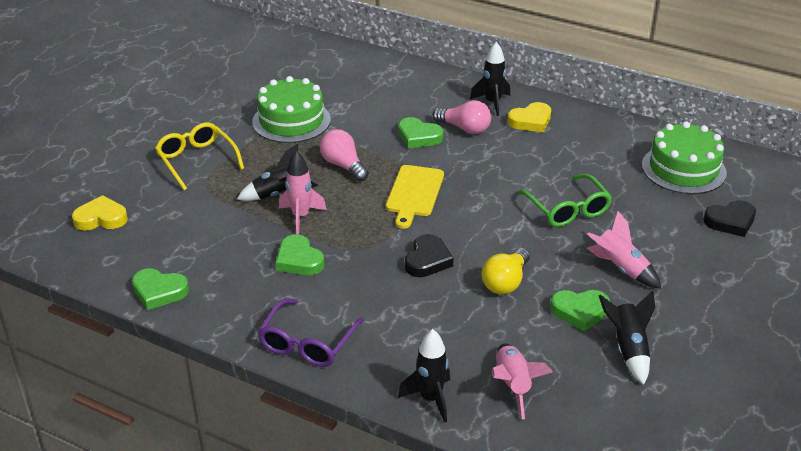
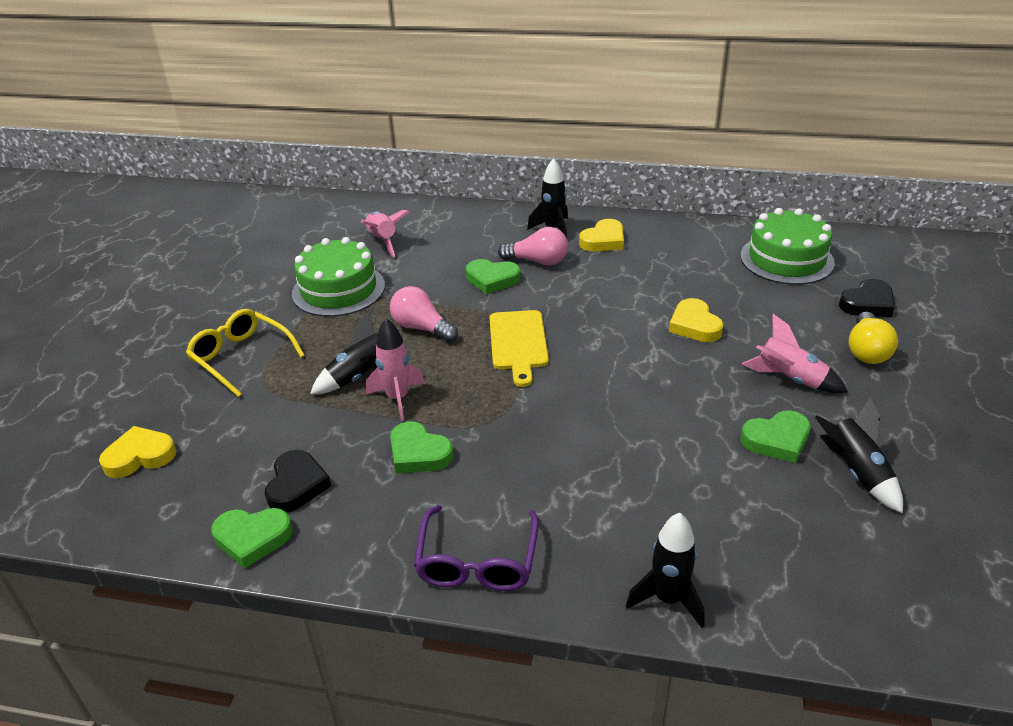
camera: 15 degrees left, 0 degrees up
black heart [405,234,453,277] -> black heart moved to [265,450,331,512]
yellow light bulb [482,248,530,294] -> yellow light bulb moved to [848,312,898,364]
pink rocket [492,344,553,419] -> pink rocket moved to [361,210,409,257]
green glasses [517,174,612,227] -> yellow heart [669,298,724,342]

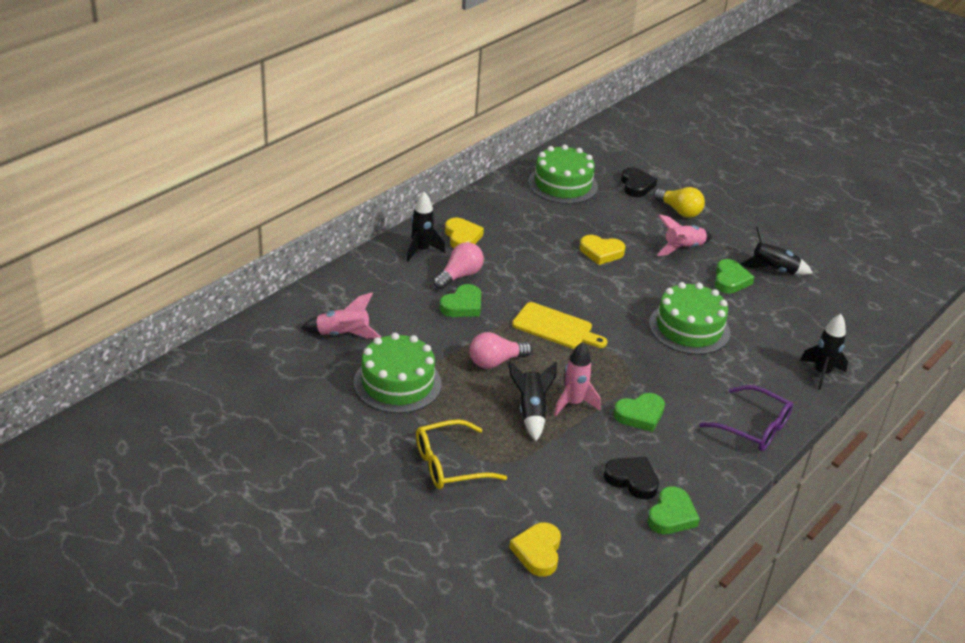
camera: 65 degrees left, 0 degrees up
none -> green cake [649,282,730,355]

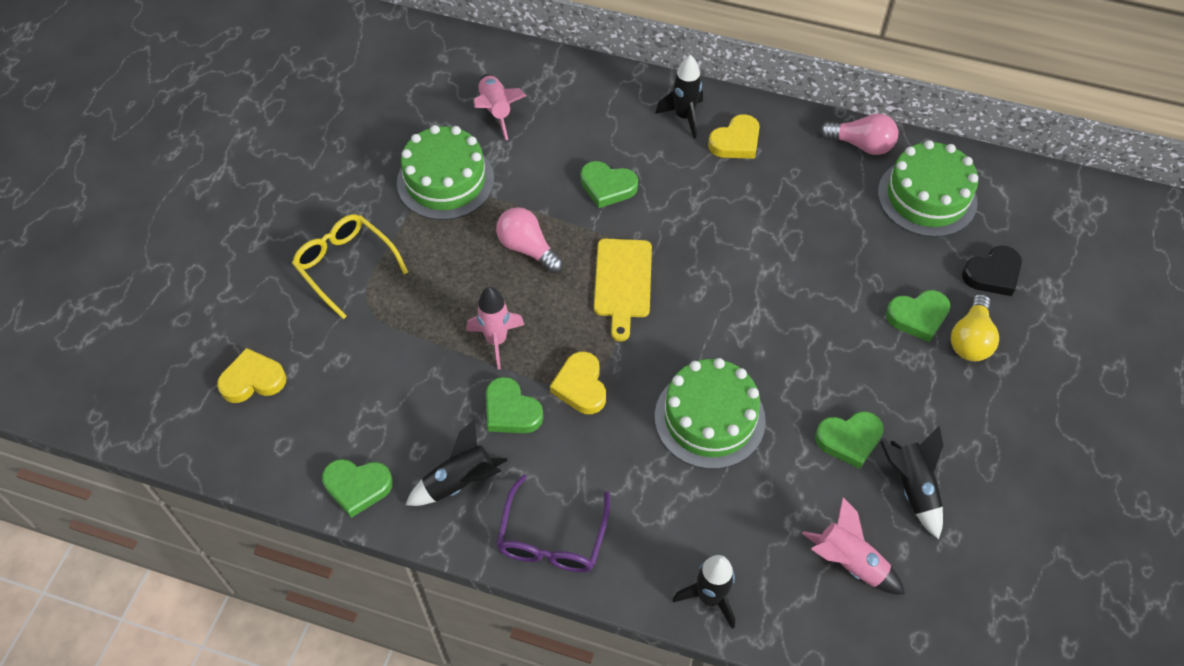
camera: 70 degrees right, 20 degrees up
pink light bulb [433,242,484,289] -> pink light bulb moved to [820,113,898,155]
black rocket [508,361,557,441] -> black rocket moved to [406,419,508,506]
yellow heart [579,235,625,265] -> yellow heart moved to [550,352,606,414]
black heart [604,457,659,499] -> none
pink rocket [657,214,712,256] -> pink rocket moved to [802,497,905,595]
none -> green heart [886,290,950,342]

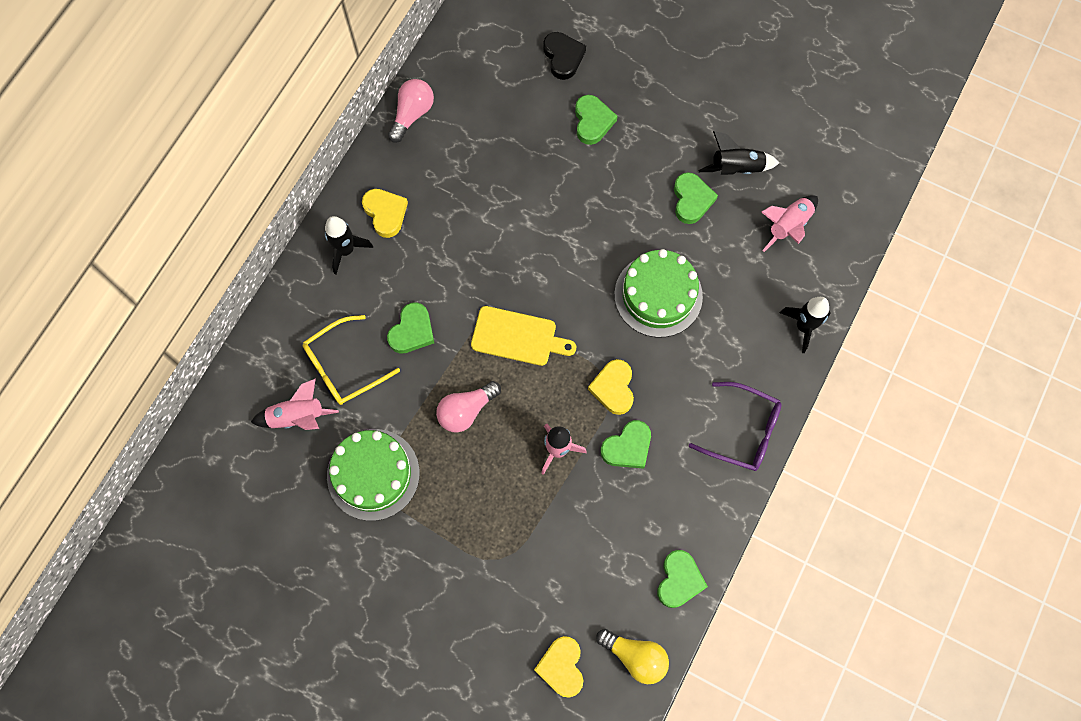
camera: 80 degrees left, 15 degrees up
yellow glasses [292,214,408,319] -> yellow glasses moved to [303,315,400,405]
black rocket [406,419,508,506] -> none
yellow heart [550,352,606,414] -> yellow heart turned 90 degrees clockwise [588,359,634,415]
green cake [878,140,978,237] -> none
yellow light bulb [951,294,999,361] -> yellow light bulb moved to [596,629,669,684]

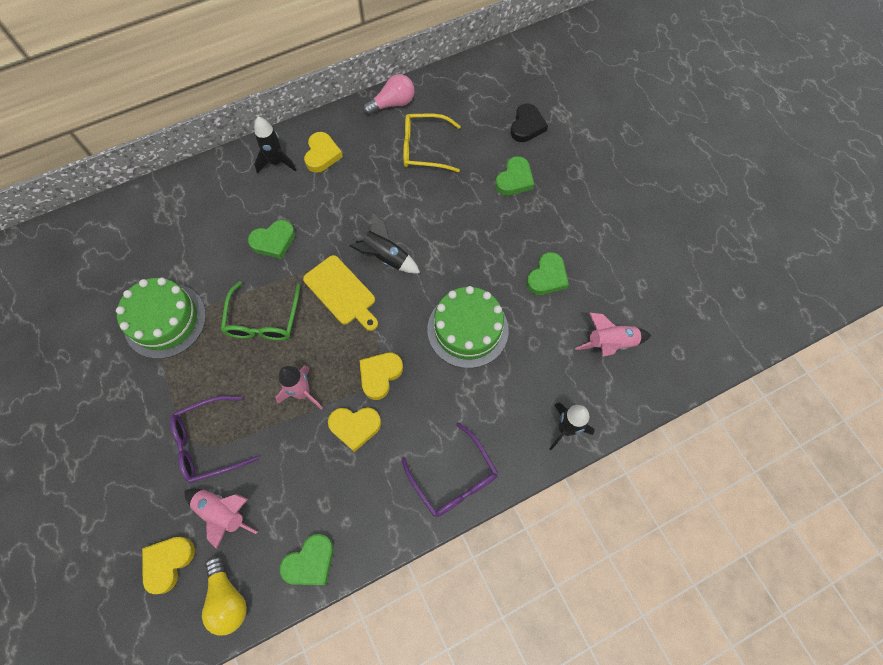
camera: 35 degrees right, 5 degrees down
pink rocket [251,378,339,430] -> pink rocket moved to [185,488,257,549]
yellow glasses [303,315,400,405] -> yellow glasses moved to [403,114,461,172]
pink light bulb [436,381,501,433] -> green glasses [221,281,300,340]
green heart [600,420,651,469] -> yellow heart [328,407,381,452]
black rocket [699,131,779,175] -> black rocket moved to [350,212,420,274]
none -> purple glasses [170,396,259,483]

